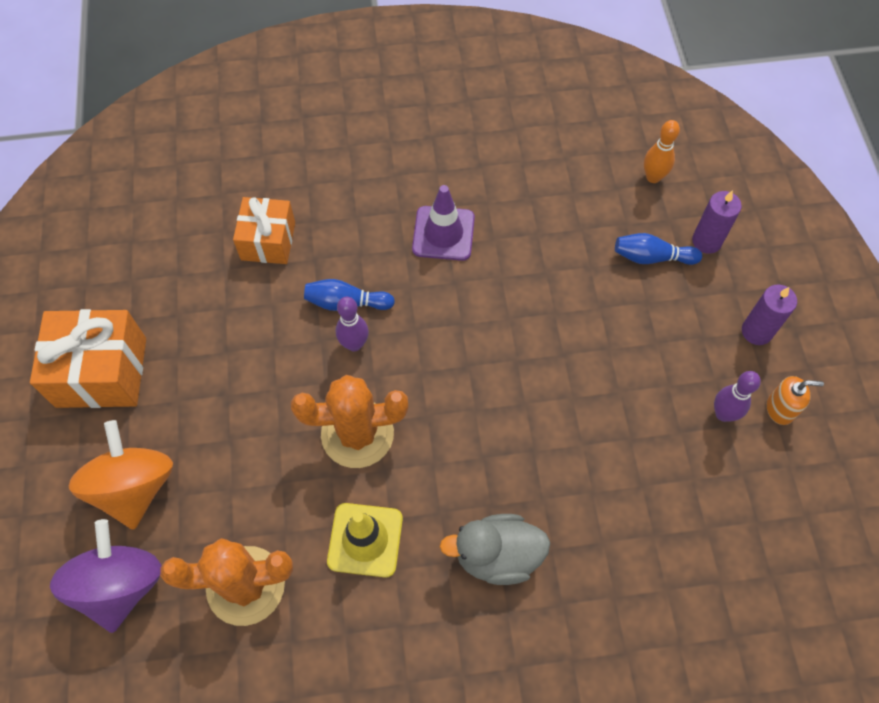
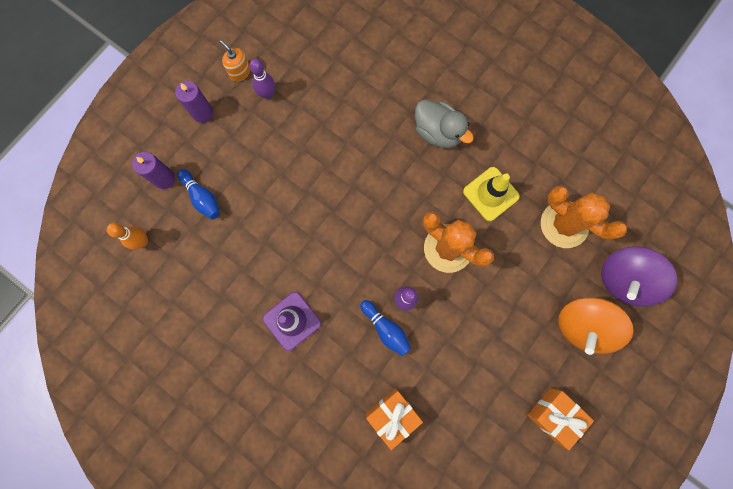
camera: 135 degrees left, 15 degrees up
orange gift [30,309,146,408] -> orange gift [528,388,594,450], size x0.66

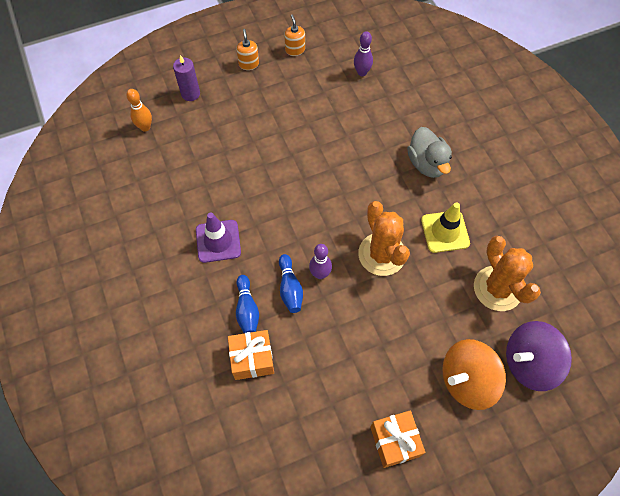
camera: 30 degrees right, 15 degrees down
purple candle [175,81,213,123] -> orange soap dispenser [236,29,259,70]
blue bowling pin [177,169,220,219] -> blue bowling pin moved to [236,275,259,333]
purple bowling pin [249,59,275,99] -> purple bowling pin moved to [354,31,373,76]

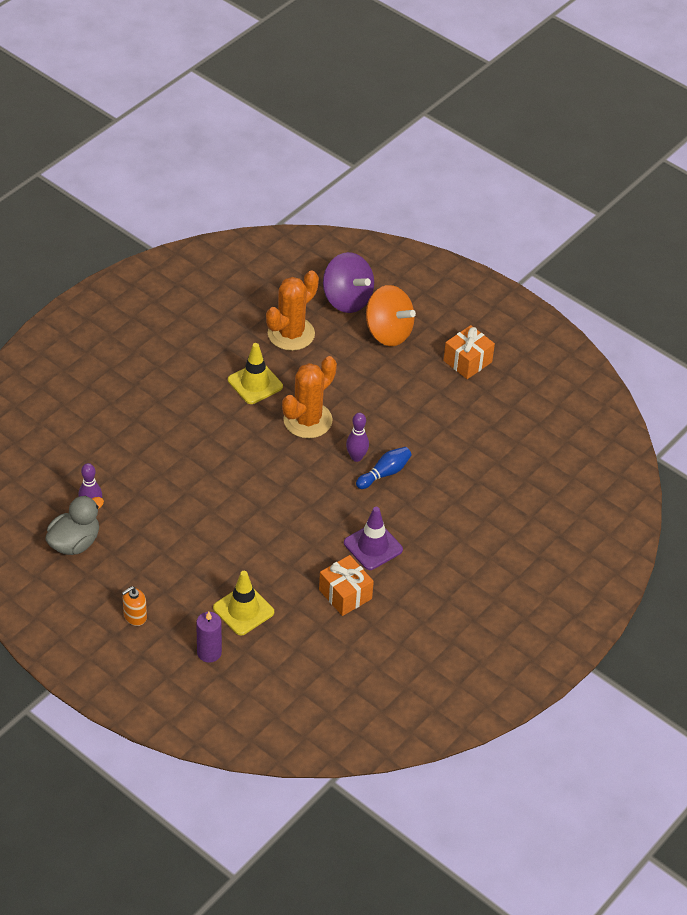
camera: 120 degrees left, 15 degrees down
orange bowling pin [126,89,152,132] -> none
orange gift [228,330,274,380] -> orange gift moved to [319,555,374,616]
blue bowling pin [236,275,259,333] -> none
orange soap dispenser [284,15,305,56] -> none
grey duck [407,127,452,178] -> grey duck moved to [45,495,104,555]
none -> yellow traffic cone [213,571,274,635]

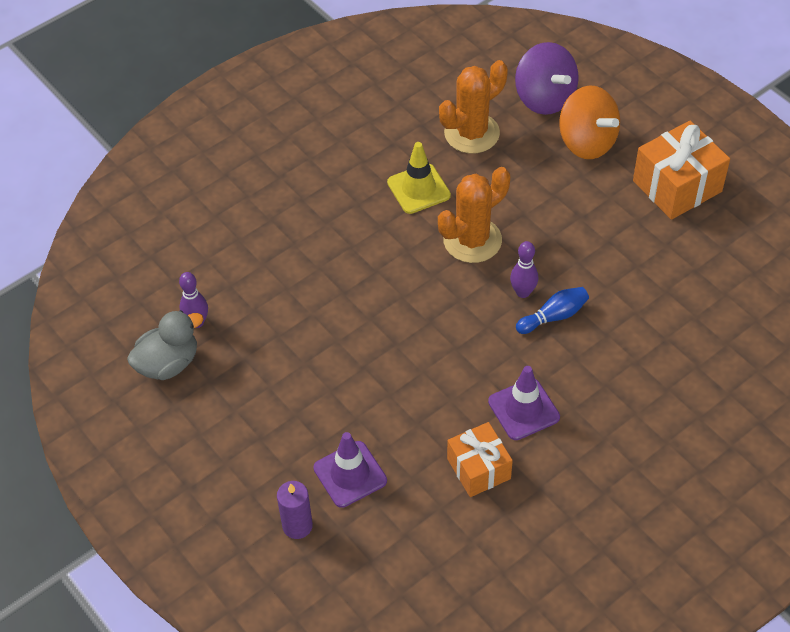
camera: 15 degrees right, 5 degrees up
orange soap dispenser [122,586,147,626] -> none
yellow traffic cone [213,571,274,635] -> purple traffic cone [313,432,387,508]
orange gift [443,325,495,379] -> orange gift [633,121,730,220], size x1.51

